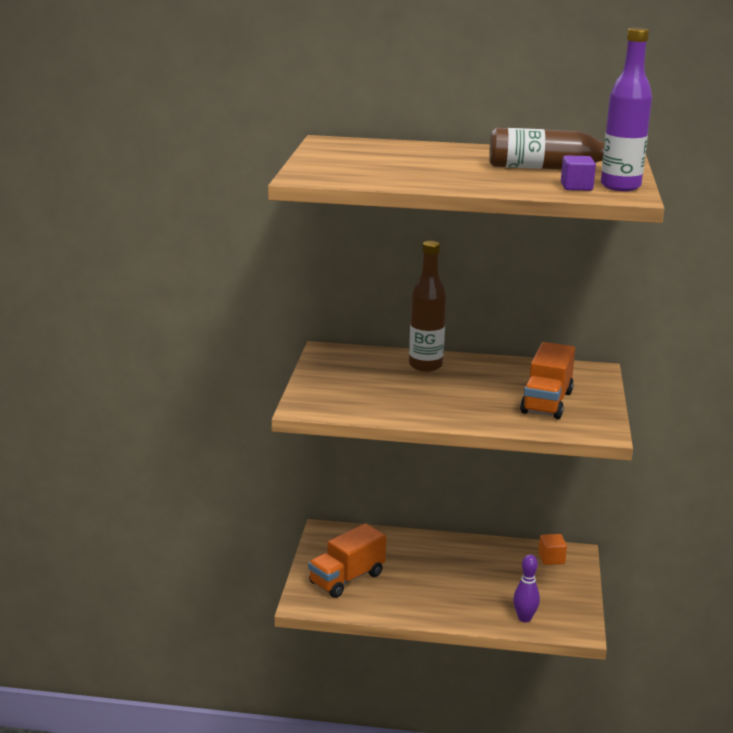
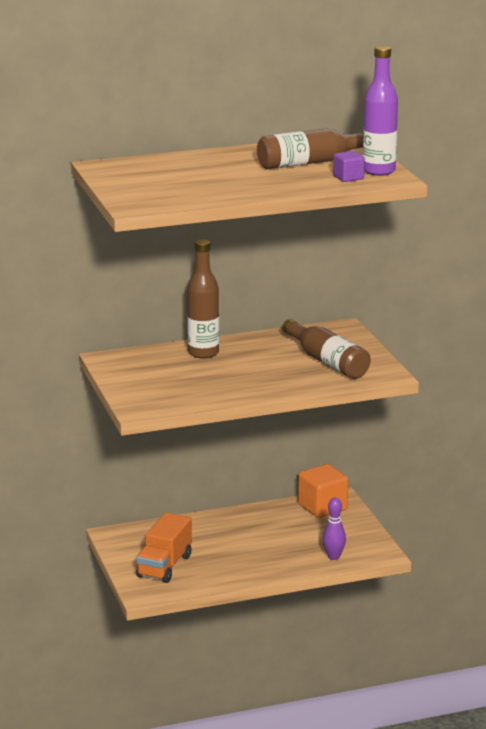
camera: 25 degrees left, 0 degrees up
orange truck [520,342,575,419] -> brown bottle [282,319,371,379]
orange cube [538,534,567,565] -> orange cube [298,464,348,518], size x1.80

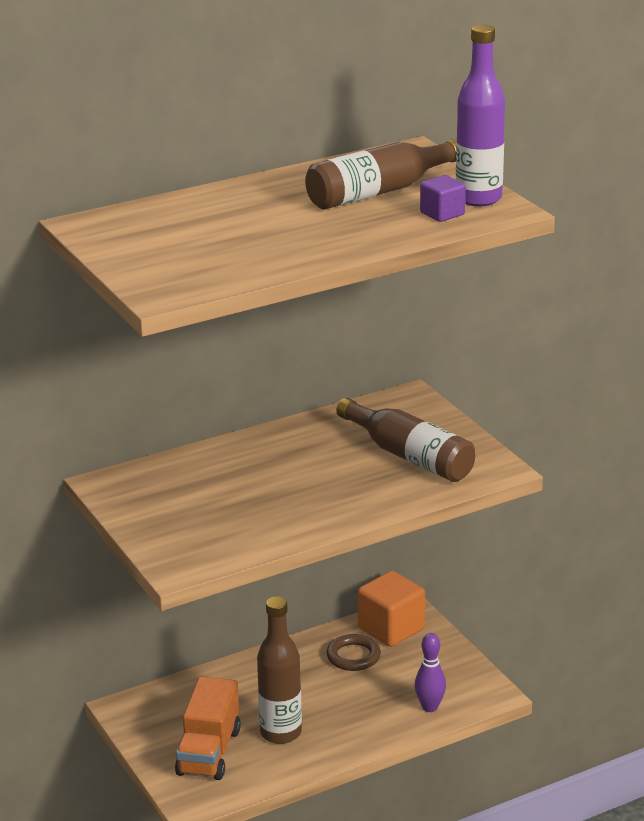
camera: 10 degrees left, 5 degrees up
brown bottle [187,239,219,359] -> brown bottle moved to [257,596,302,744]
none -> brown ring [327,634,381,671]

